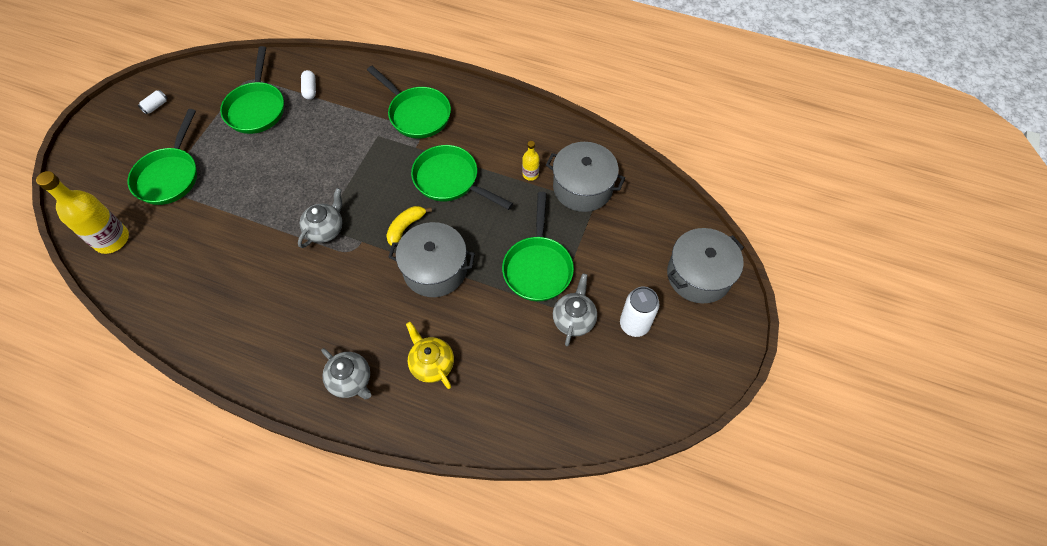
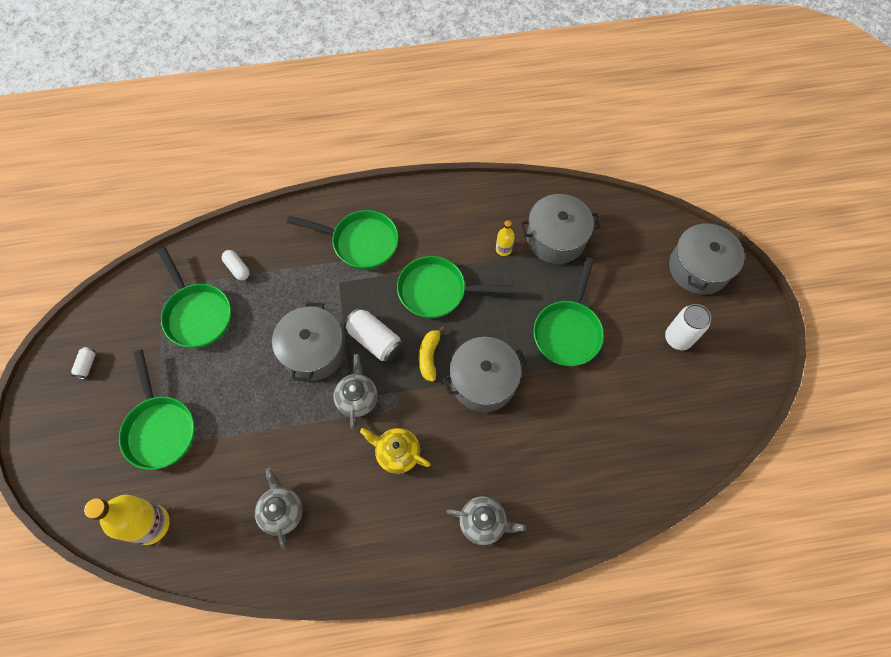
camera: 30 degrees left, 5 degrees up
yellow teapot [406,322,454,389] -> yellow teapot moved to [360,428,431,474]
green pan [502,192,574,301] -> green pan turned 45 degrees clockwise [534,257,604,366]
grey teapot [553,274,597,346] -> grey teapot moved to [255,468,303,549]
none -> grey pot [272,302,345,382]
none -> white can [344,308,403,362]

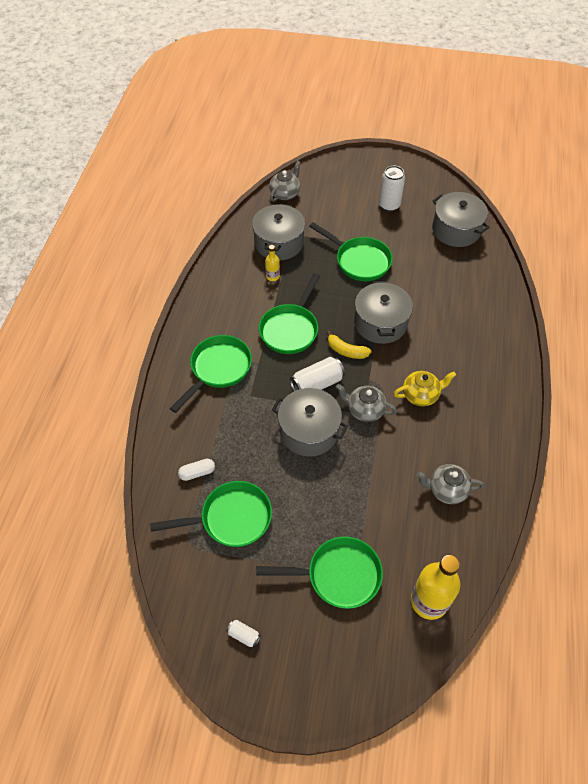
camera: 70 degrees left, 10 degrees down
yellow teapot [360,428,431,474] -> yellow teapot turned 150 degrees counterclockwise [394,371,456,406]
grey teapot [446,496,526,545] -> grey teapot moved to [269,161,301,202]
grey pot [669,221,744,295] -> grey pot moved to [432,192,489,247]

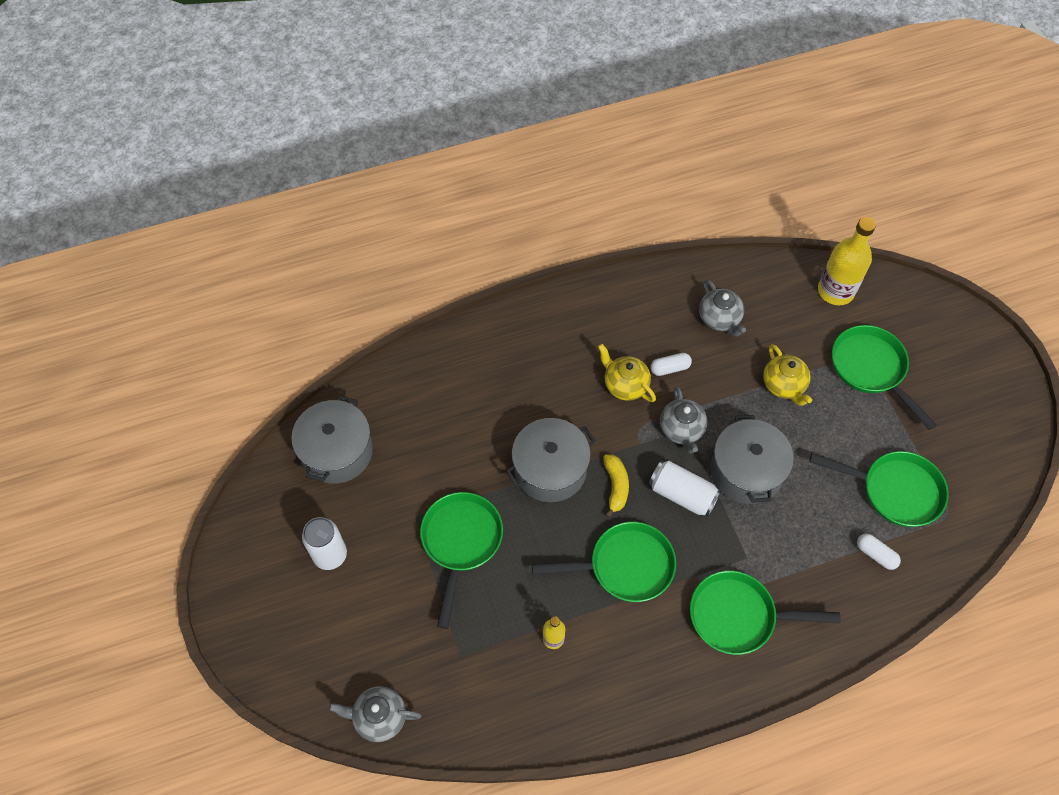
camera: 120 degrees left, 5 degrees up
green pan [150,481,272,547] -> green pan turned 150 degrees clockwise [809,451,949,527]
white can [227,620,261,648] -> none
grey pot [252,204,305,260] -> none
none -> white capsule [650,353,692,376]
none -> yellow teapot [763,344,812,406]

